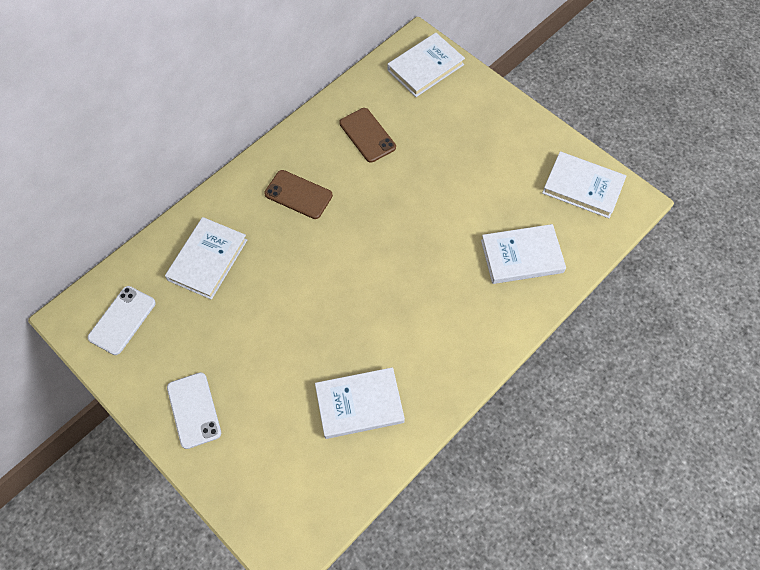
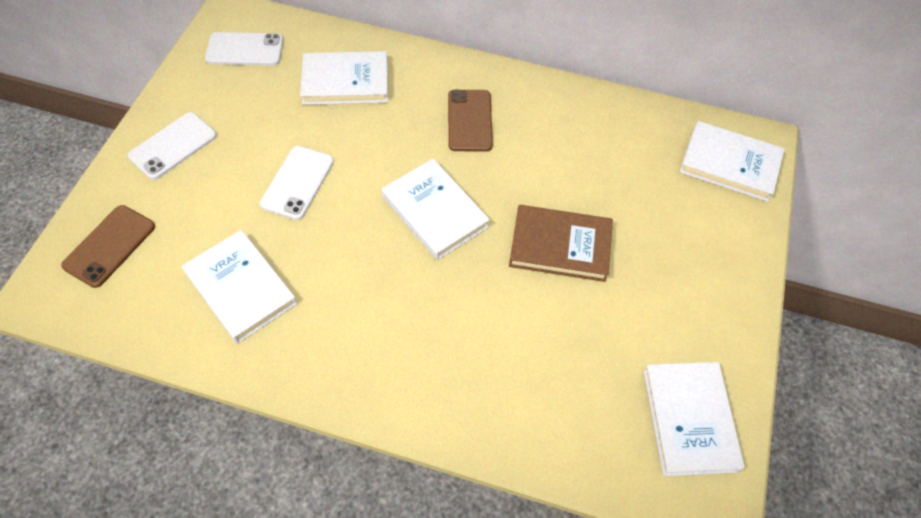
camera: 60 degrees right, 5 degrees down
brown phone [339,108,396,163] -> brown phone moved to [61,205,155,288]
white book [481,224,566,284] -> white book moved to [382,159,490,260]
none -> white phone [260,146,334,220]
none -> brown book [509,205,613,282]

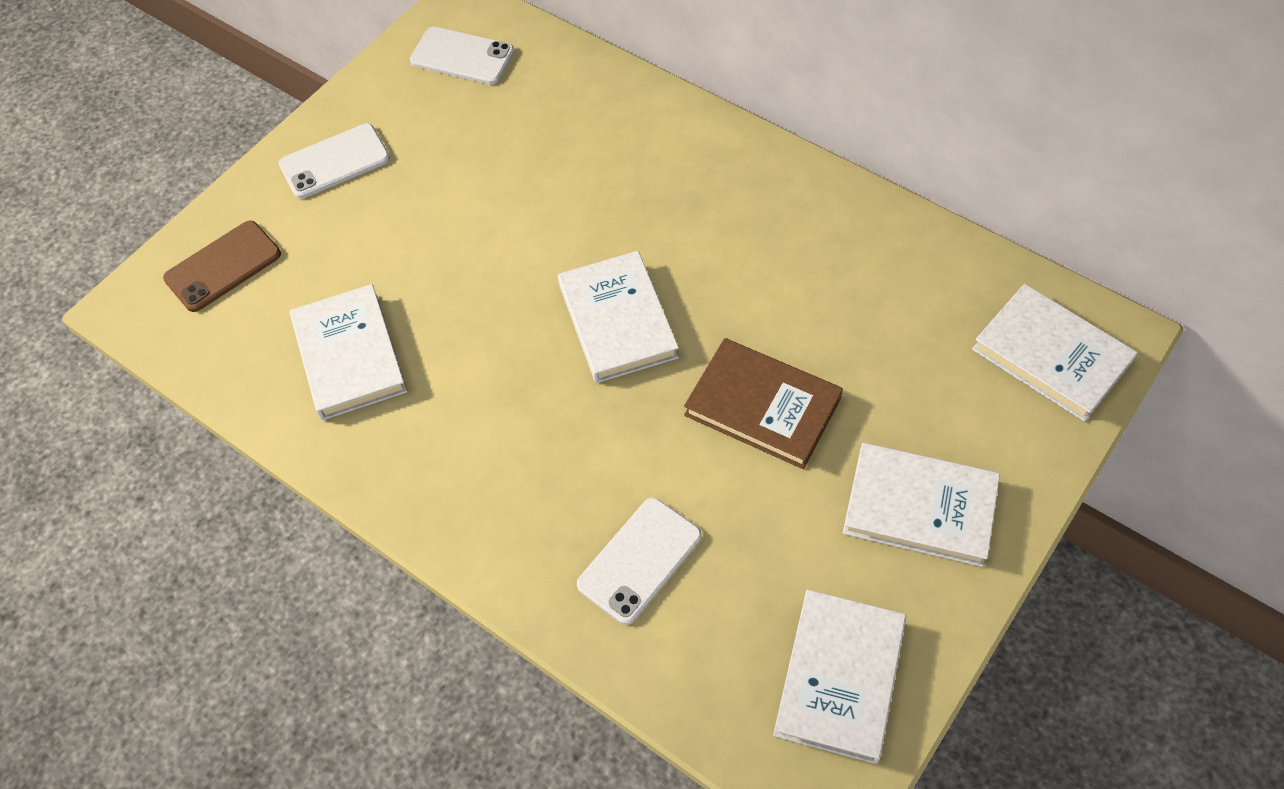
camera: 25 degrees right, 0 degrees up
white phone [260,146,334,220] -> white phone moved to [577,497,702,625]
white book [300,51,388,105] -> white book moved to [843,443,1000,567]
brown phone [448,90,493,151] -> none

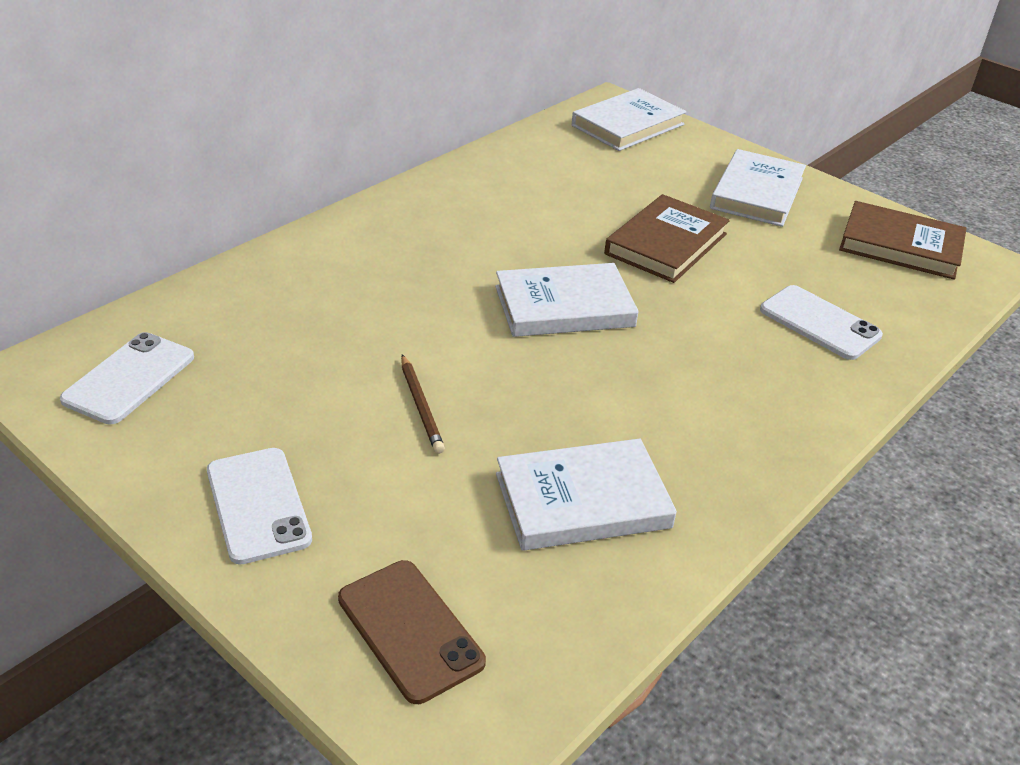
camera: 90 degrees left, 20 degrees down
white book [773,589,906,764] -> brown book [839,201,967,280]
none -> brown pencil [401,354,445,454]

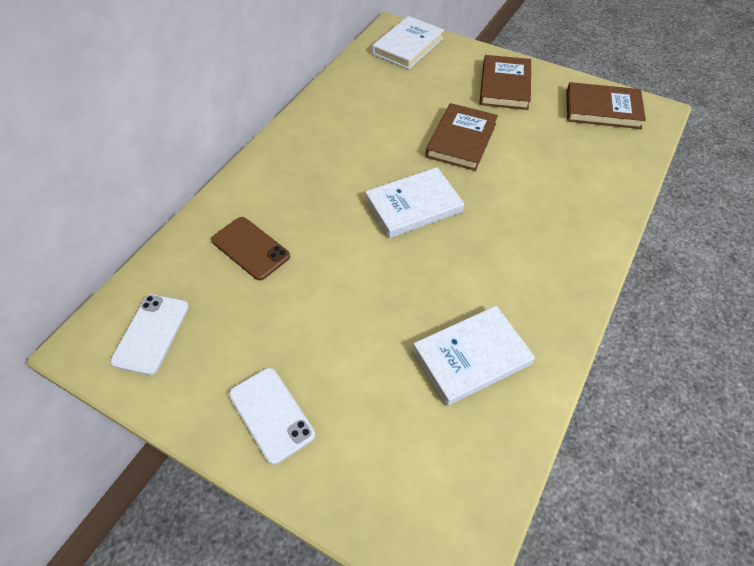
camera: 10 degrees left, 15 degrees up
brown phone [338,560,486,704] -> brown phone moved to [211,217,290,280]
brown pencil [401,354,445,454] -> none
white book [710,149,806,227] -> brown book [479,55,531,110]
white phone [760,285,883,360] -> none

